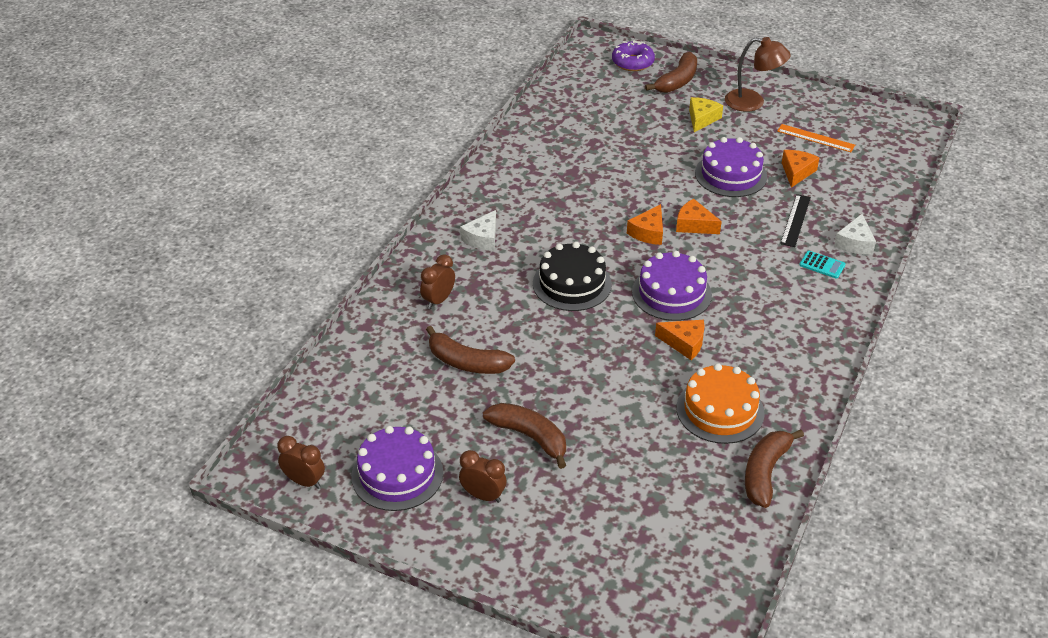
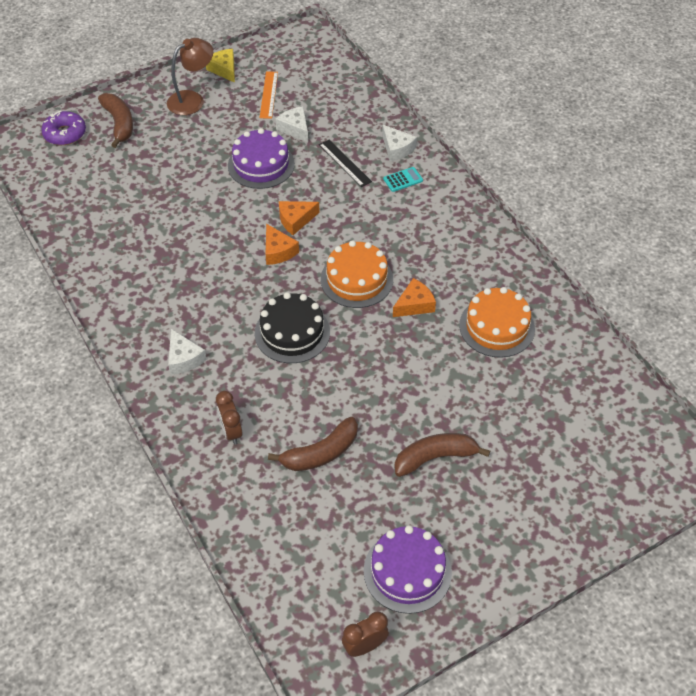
camera: 55 degrees left, 10 degrees up
brown clock [459,450,507,503] -> none
purple cake [632,251,712,321] -> orange cake [321,240,393,308]
yellow cheese [689,97,723,132] -> yellow cheese moved to [206,49,235,83]
brown banana [745,430,804,508] -> none
orange ruler [777,124,855,152] -> orange ruler turned 60 degrees counterclockwise [259,71,278,119]
orange cheese [782,150,819,188] -> white cheese [275,106,308,142]

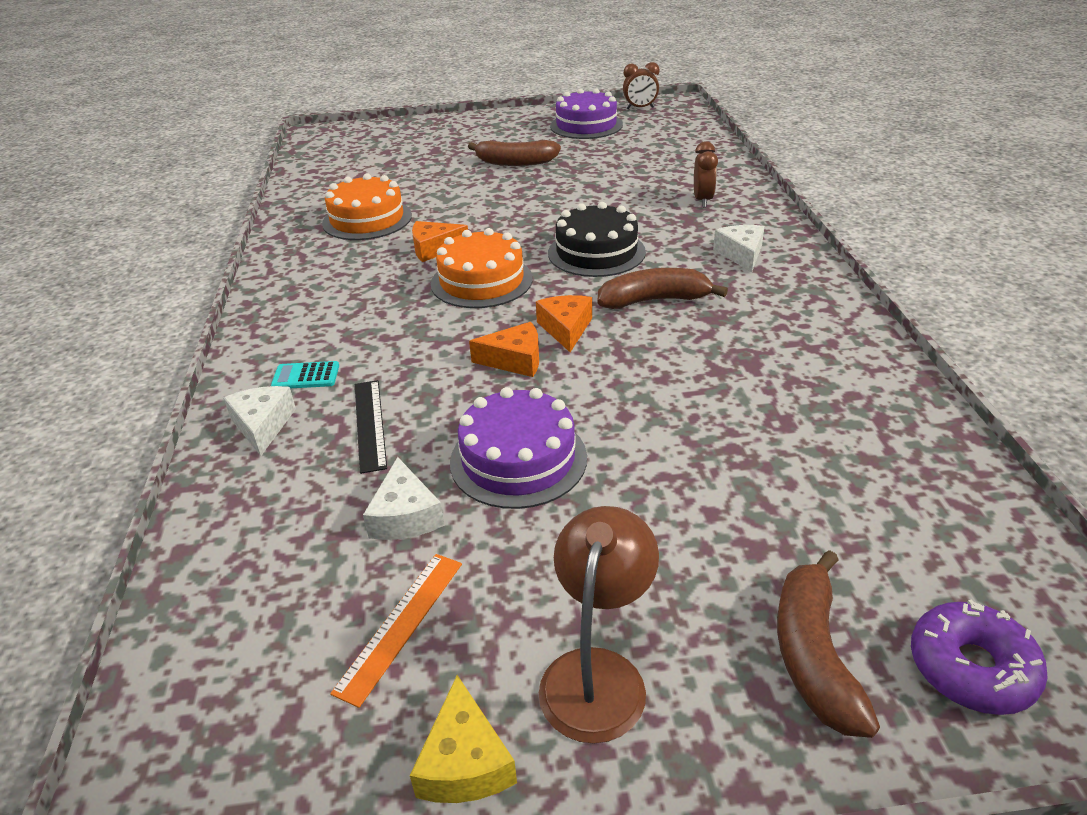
camera: 155 degrees left, 15 degrees down
brown lamp [167,38,213,115] -> brown lamp turned 120 degrees clockwise [539,506,659,744]
brown banana [268,417,358,471] -> brown banana moved to [598,268,728,309]

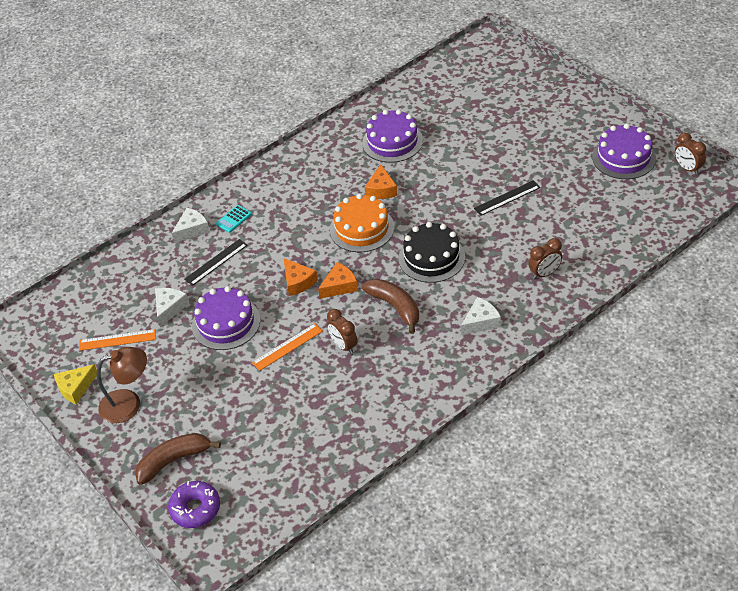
camera: 60 degrees right, 10 degrees up
turquoise calculator [271,361,339,388] -> turquoise calculator turned 105 degrees counterclockwise [216,205,252,233]
orange cake [322,173,412,240] -> purple cake [362,109,423,163]
white cheese [363,457,445,540] -> white cheese turned 150 degrees clockwise [155,288,189,327]
orange cheese [412,221,468,262] -> orange cheese turned 135 degrees counterclockwise [365,164,398,199]
brown banana [468,140,561,166] -> none
none -> orange ruler [252,323,323,371]
none -> brown clock [327,309,358,354]
none -> black ruler [474,181,540,216]

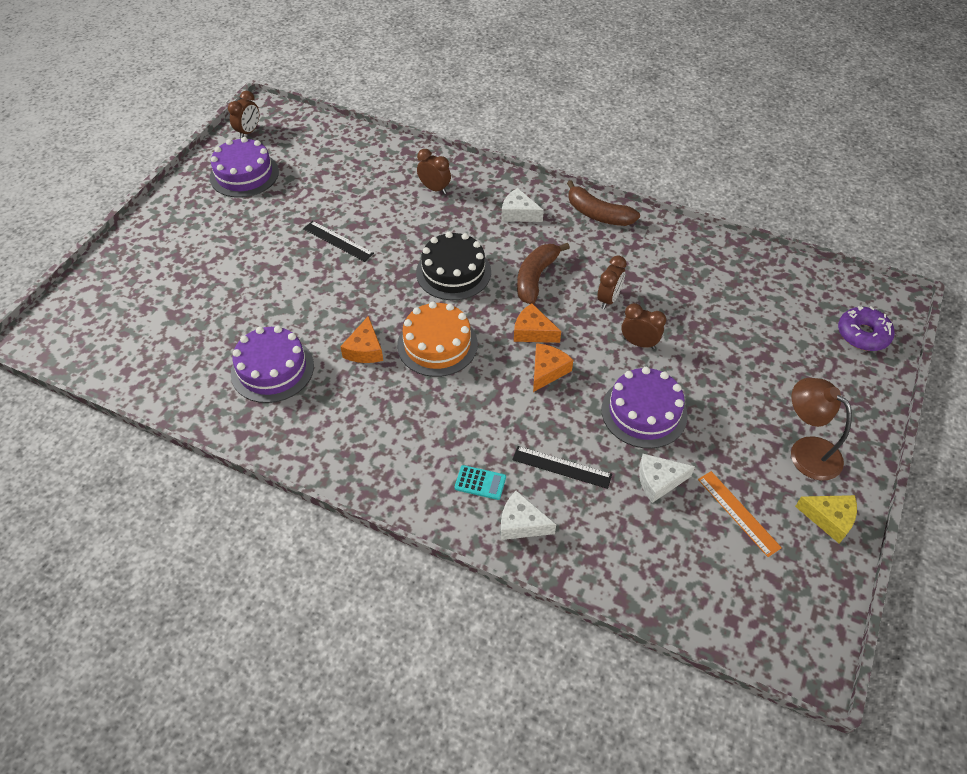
camera: 120 degrees left, 5 degrees up
brown banana [135,433,221,485] -> brown banana moved to [567,180,640,226]
orange ruler [252,323,323,371] -> brown clock [621,303,666,349]
orange cheese [365,164,398,199] -> orange cheese turned 120 degrees clockwise [340,316,383,363]

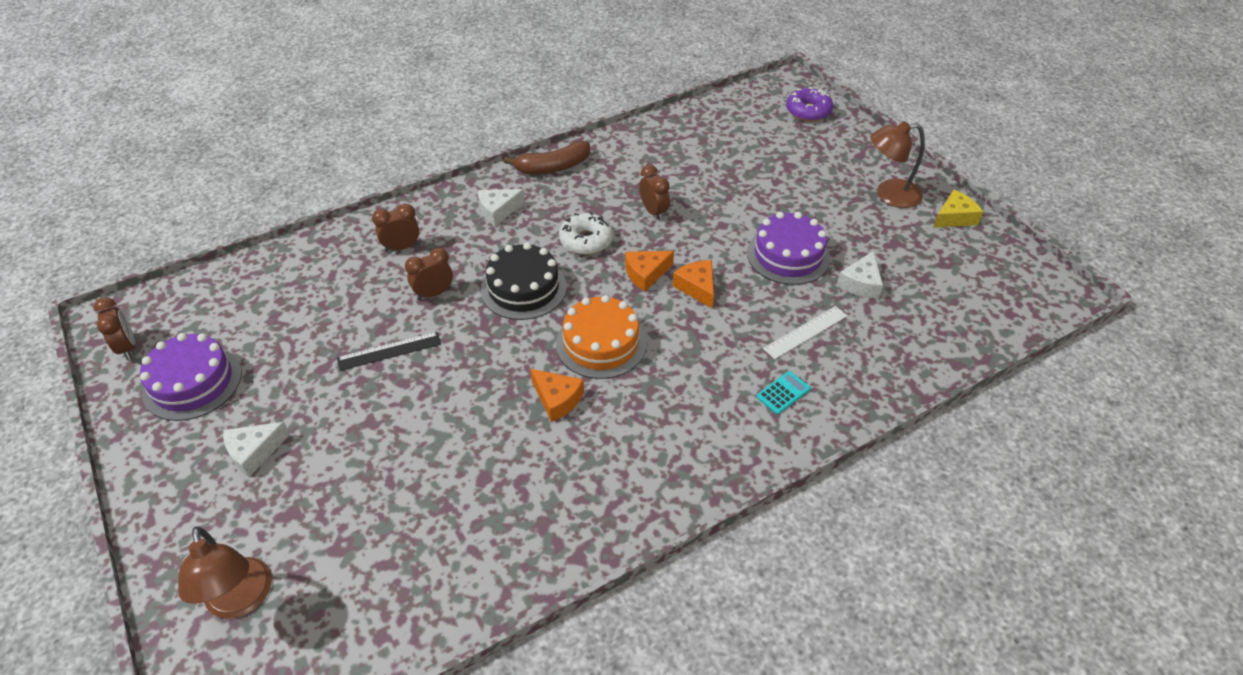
camera: 55 degrees left, 5 degrees down
purple cake [231,326,314,403] -> none
white cheese [501,490,556,540] -> white cheese moved to [223,422,290,477]
black ruler [512,446,612,489] -> white ruler [763,306,847,359]
brown banana [517,243,570,304] -> white donut [559,212,613,255]
brown clock [621,303,666,349] -> brown clock moved to [405,248,453,300]
orange ruler [698,471,782,557] -> none
none -> brown lamp [178,526,272,619]

